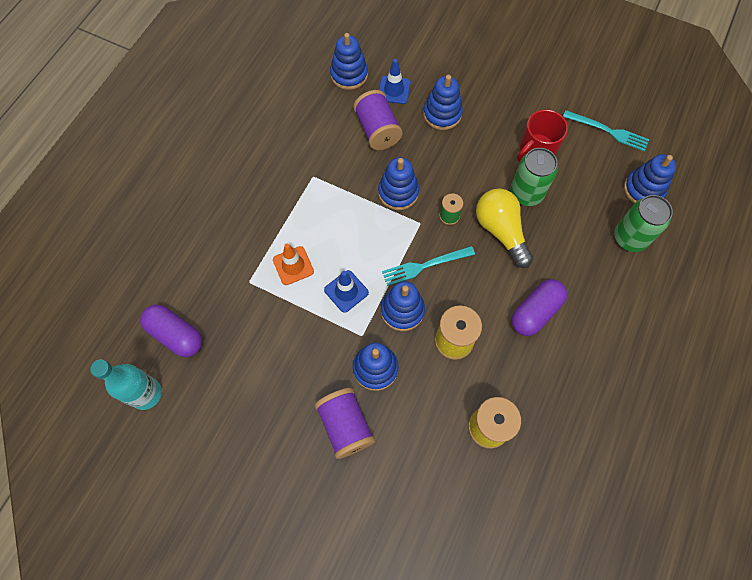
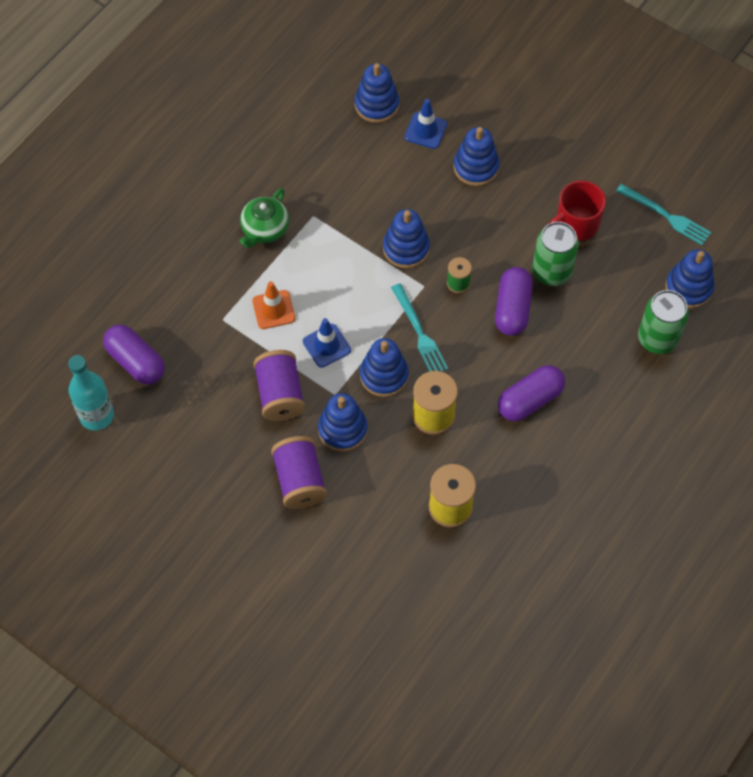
camera: 10 degrees right, 5 degrees down
purple spool [354,90,403,150] -> purple spool moved to [253,350,305,421]
turquoise fork [382,246,475,286] -> turquoise fork turned 105 degrees counterclockwise [391,283,448,372]
yellow light bulb [476,188,533,268] -> purple capsule [495,267,533,336]
none -> green teapot [240,188,289,248]

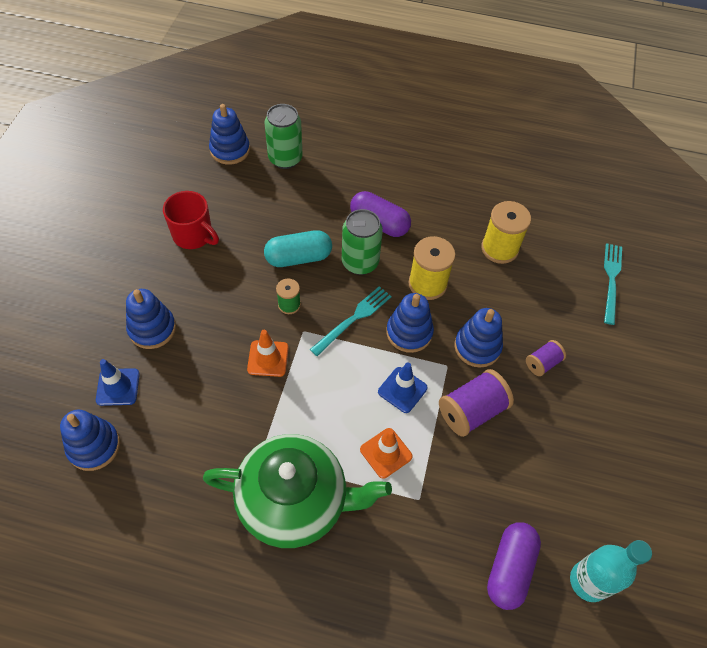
camera: 115 degrees left, 5 degrees down
green teapot [240,188,289,248] -> green teapot [203,434,392,548], size x1.93
purple spool [271,436,327,509] -> purple spool [526,340,566,376], size x0.57
blue stacking toy [383,209,430,268] -> orange traffic cone [247,330,289,377]
purple capsule [495,267,533,336] -> turquoise capsule [264,230,332,267]
green can [532,222,579,286] -> green can moved to [342,209,383,275]
turquoise fork [616,184,711,245] -> turquoise fork moved to [604,243,622,325]

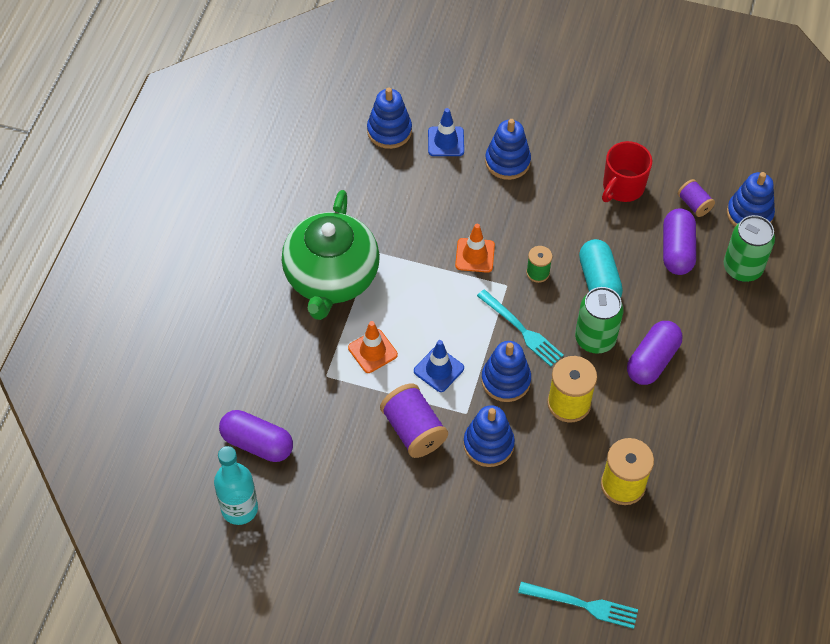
camera: 95 degrees right, 0 degrees up
purple spool [526,340,566,376] -> purple spool moved to [678,179,715,217]
none -> purple capsule [663,209,696,275]

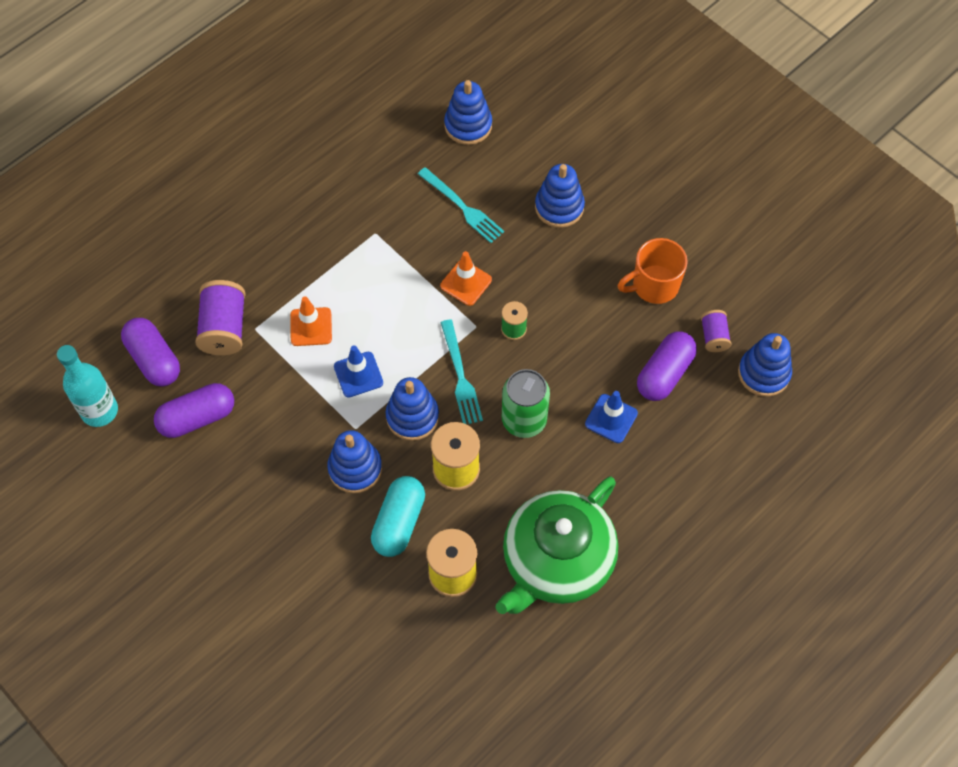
camera: 30 degrees right, 5 degrees up
green teapot [282,190,380,320] -> green teapot moved to [495,477,618,614]
purple spool [380,383,448,458] -> purple spool moved to [195,280,246,355]
blue traffic cone [428,108,464,156] -> blue traffic cone moved to [585,391,638,443]
turquoise fork [518,582,638,629] -> turquoise fork moved to [418,167,504,243]
turquoise capsule [579,239,623,298] -> turquoise capsule moved to [371,476,425,557]
red mug [602,141,652,202] -> orange mug [618,238,688,304]
purple capsule [627,321,683,385] -> purple capsule moved to [154,383,234,438]
green can [724,215,775,282] -> none

